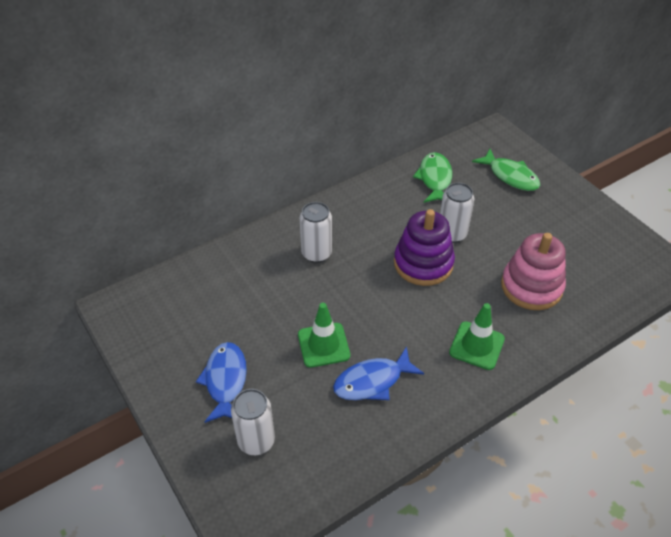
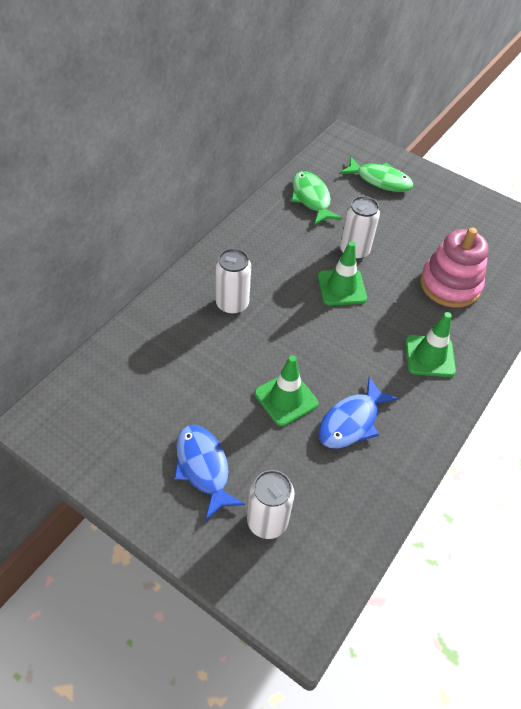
camera: 25 degrees left, 5 degrees up
purple stacking toy [394,209,455,286] -> green traffic cone [318,241,367,306]

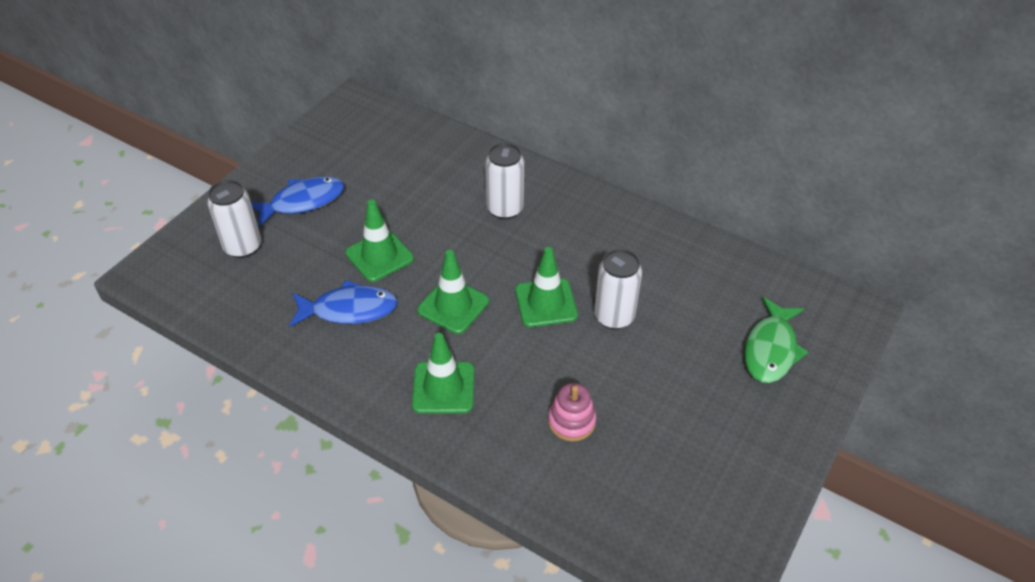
camera: 90 degrees right, 5 degrees down
green fish [291,171,343,225] -> none
blue fish [318,376,398,449] -> blue fish turned 135 degrees clockwise [289,280,398,327]
pink stacking toy [420,228,489,308] -> pink stacking toy [548,383,596,442], size x0.55
none -> green traffic cone [417,250,489,334]

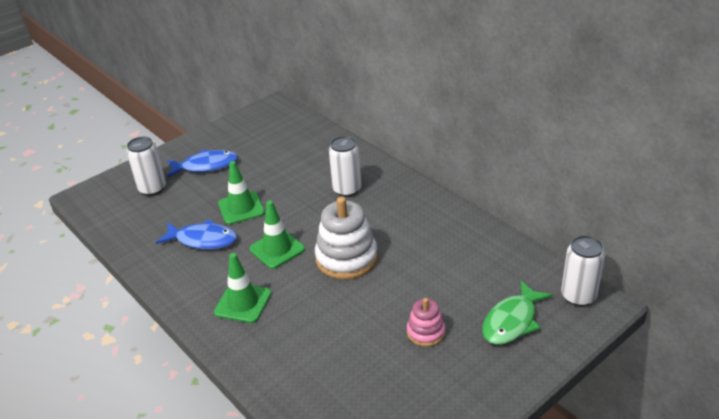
camera: 20 degrees right, 10 degrees down
green traffic cone [515,247,578,327] -> white stacking toy [315,197,378,280]
pink stacking toy [548,383,596,442] -> pink stacking toy moved to [407,298,445,347]
white can [594,249,642,329] -> white can moved to [561,235,605,306]

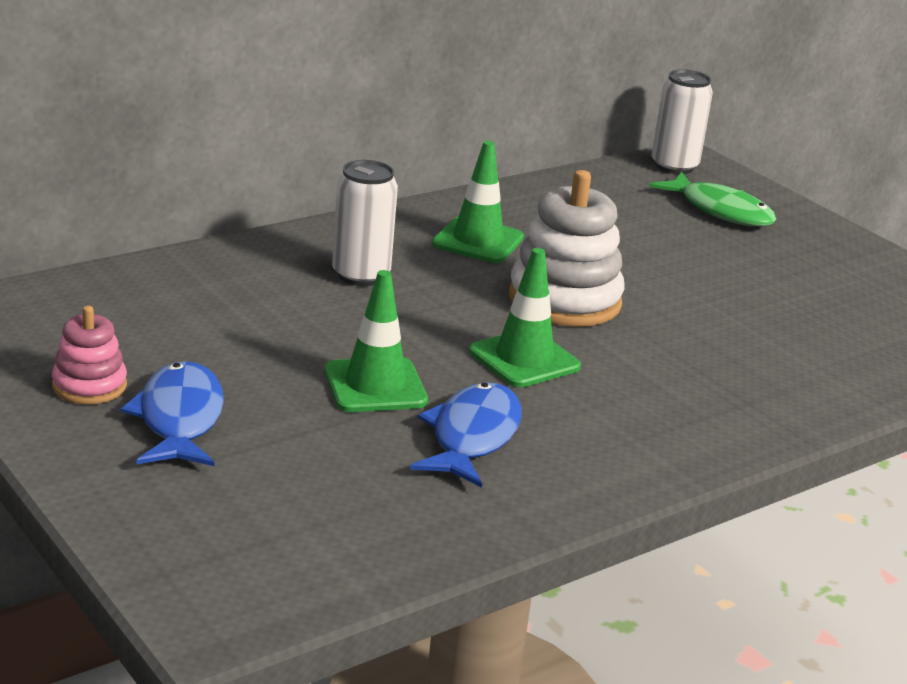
camera: 90 degrees left, 10 degrees down
white can [126,137,166,196] -> none
green traffic cone [214,253,271,323] -> green traffic cone moved to [432,141,524,263]
pink stacking toy [407,298,445,347] -> pink stacking toy moved to [52,306,127,404]

